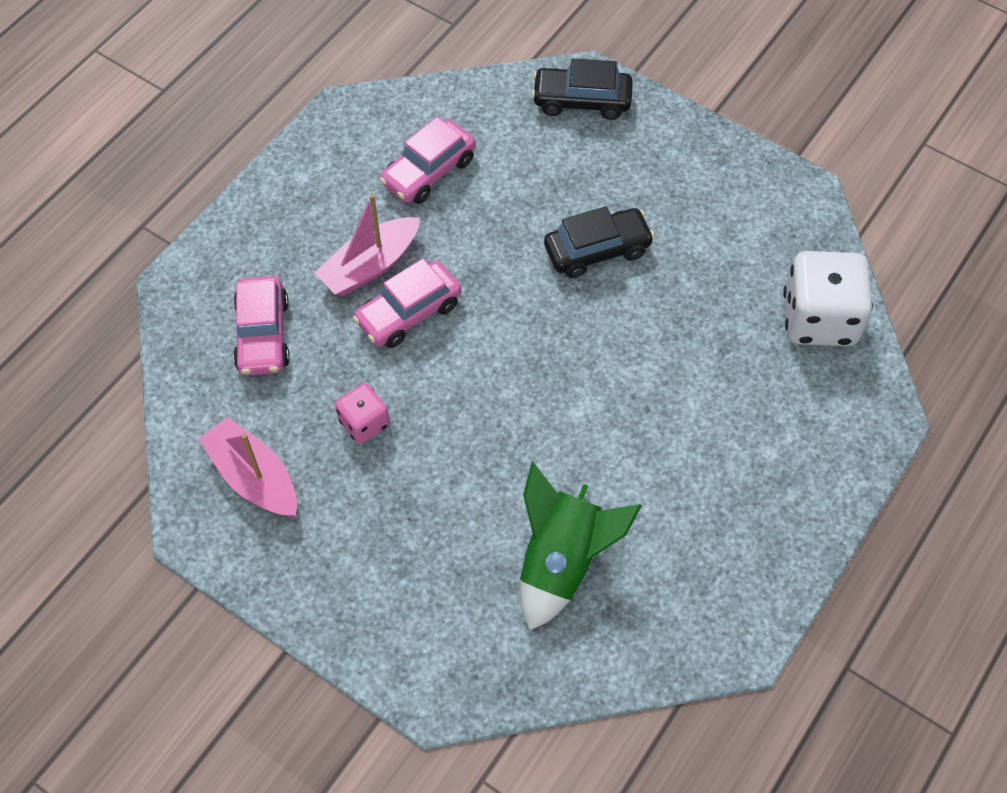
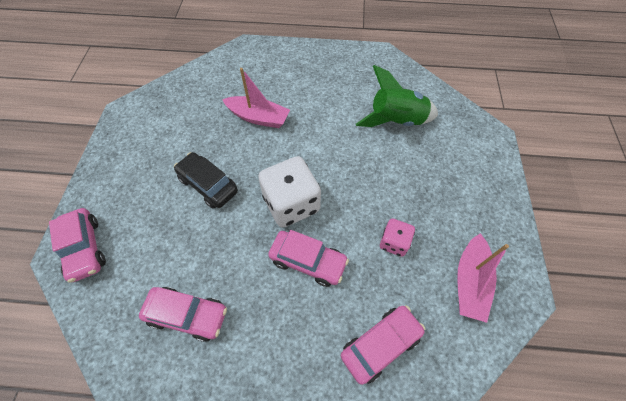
camera: 120 degrees left, 0 degrees up
pink boat [314,194,420,296] -> pink boat moved to [222,68,290,128]
black car [532,59,633,120] -> pink car [49,208,106,283]
white dice [783,251,873,347] -> white dice moved to [258,156,321,228]

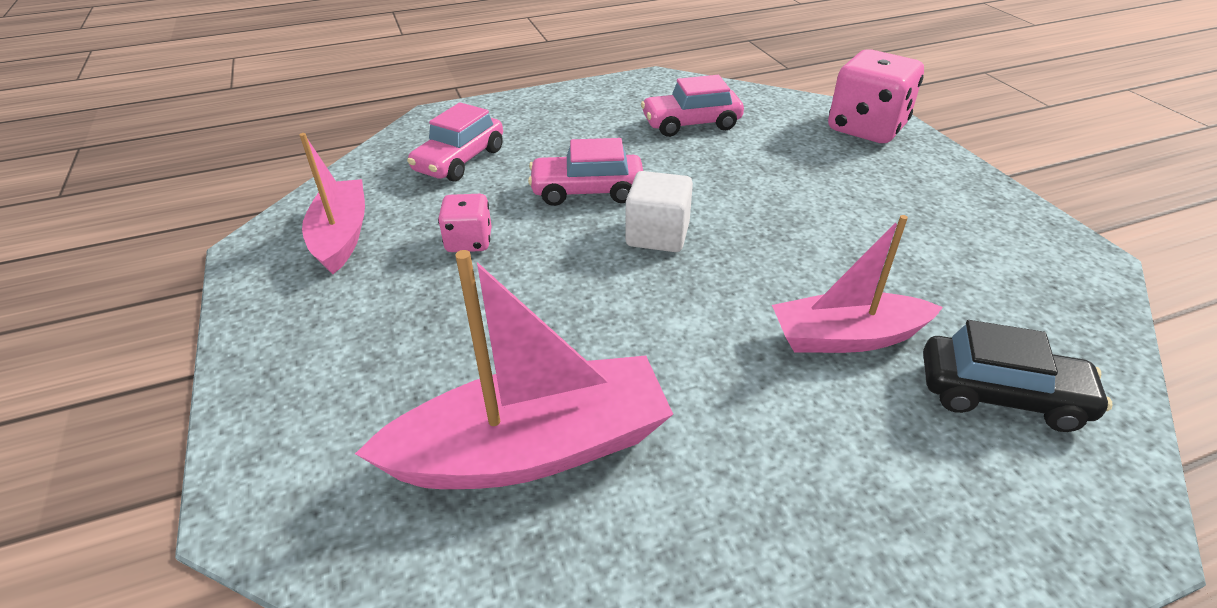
camera: 155 degrees right, 20 degrees down
pink car [49,208,106,283] -> pink dice [828,49,924,143]
black car [174,152,238,209] -> black car moved to [923,320,1112,432]
white dice [258,156,321,228] -> white cube [625,171,693,252]
green rocket [356,65,438,127] -> pink boat [355,250,673,489]

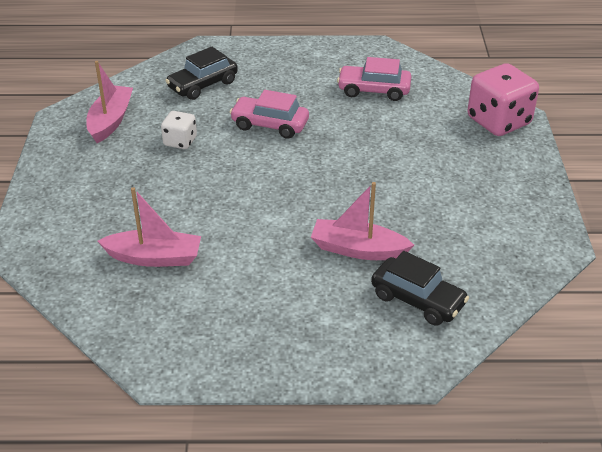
camera: 20 degrees right, 0 degrees up
pink boat [355,250,673,489] -> pink boat [97,187,201,267], size x0.66
pink car [407,102,503,182] -> black car [165,46,238,100]
pink dice [438,194,492,252] -> white dice [161,111,197,149]
white cube [625,171,693,252] -> none

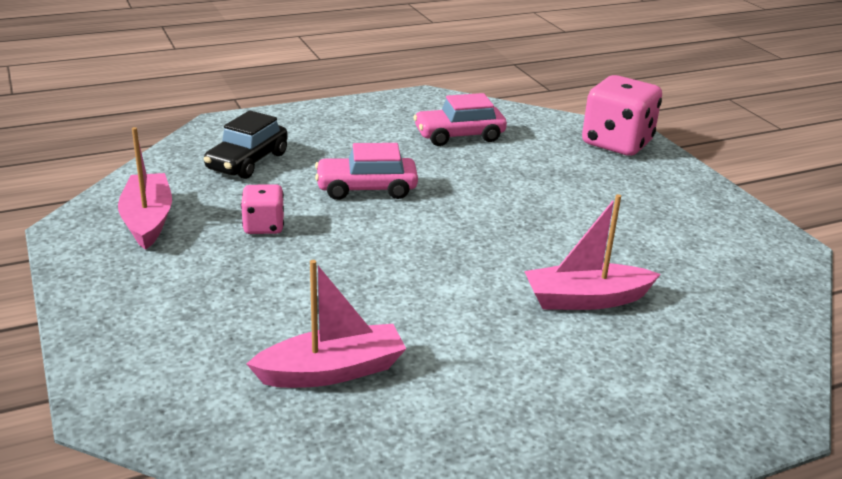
camera: 25 degrees left, 10 degrees down
white dice [161,111,197,149] -> pink dice [241,184,284,234]
black car [371,251,469,326] -> none

